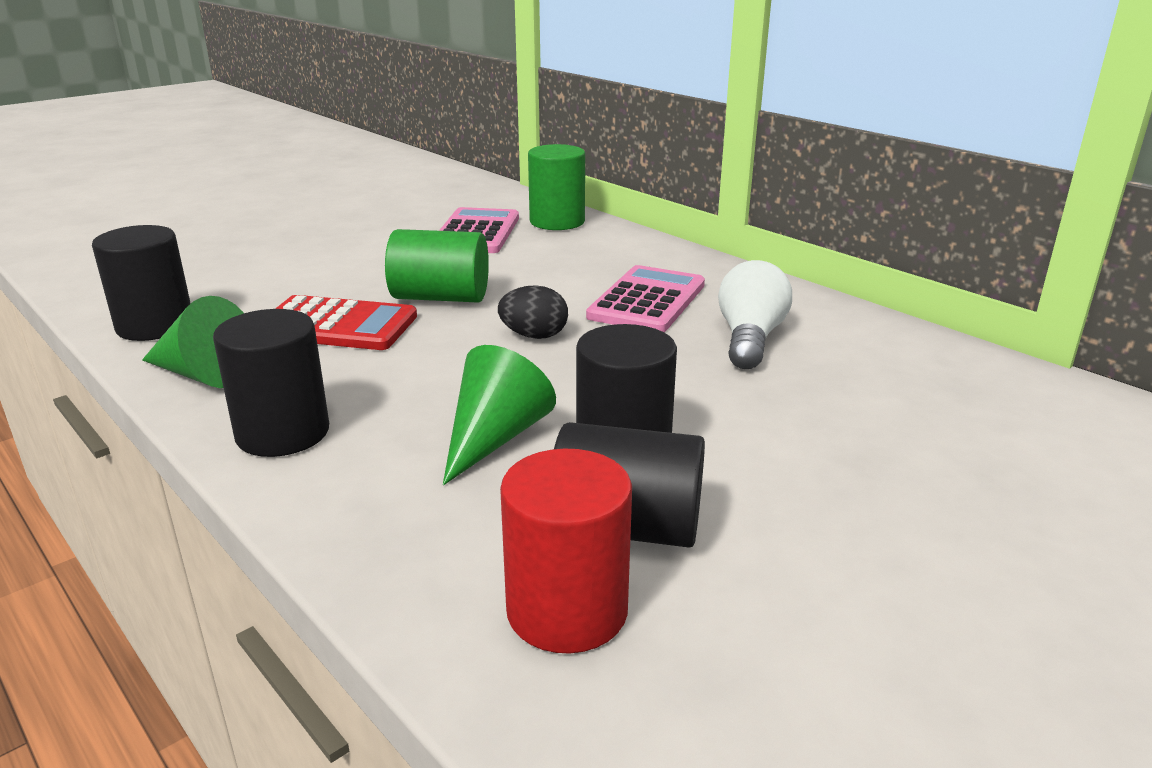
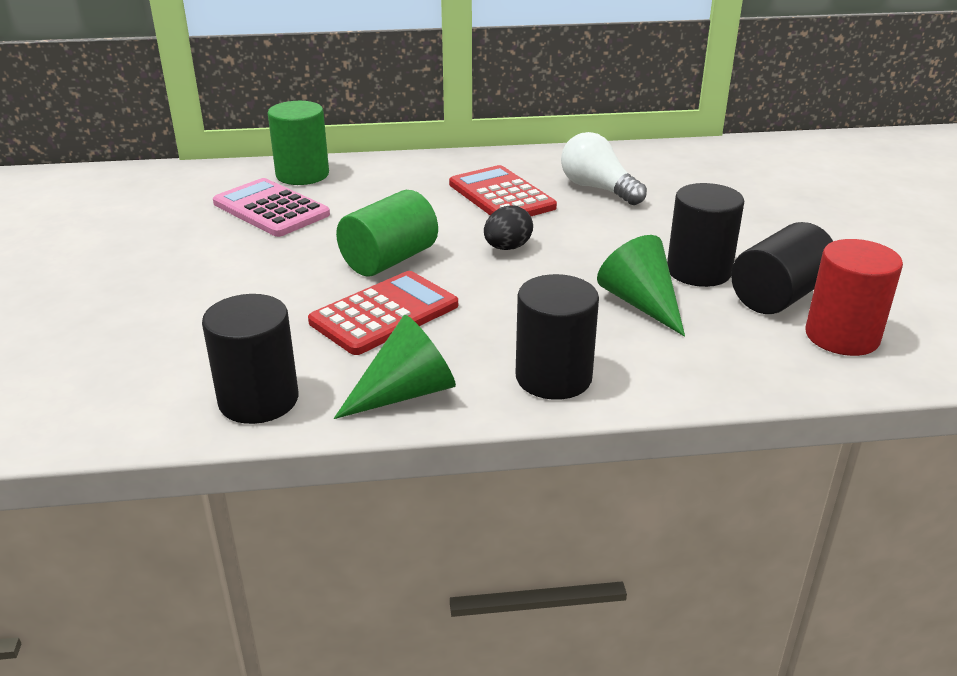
camera: 55 degrees left, 5 degrees up
pink calculator [586,265,705,332] -> red calculator [449,165,557,216]

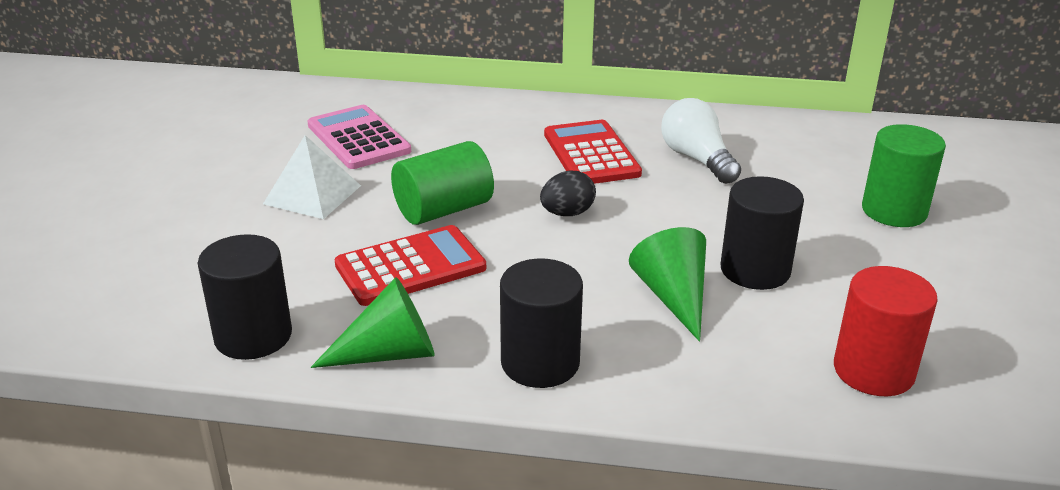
camera: 15 degrees right, 0 degrees up
green cylinder [268,101,329,185] -> green cylinder moved to [862,124,946,227]
black cylinder [731,222,833,314] -> none
none -> white pyramid [263,135,361,219]

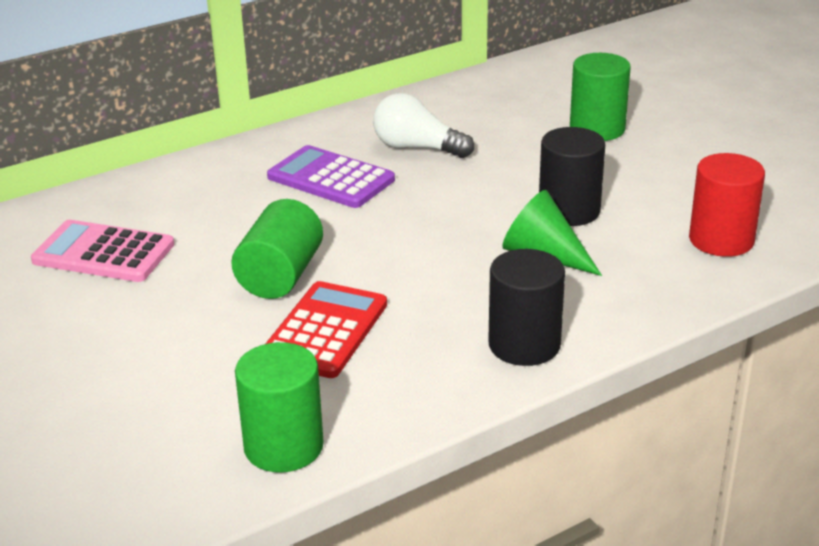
camera: 40 degrees left, 0 degrees up
black cylinder [198,234,292,360] -> green cylinder [235,342,324,473]
white pyramid [263,135,361,219] -> none
green cone [311,277,435,368] -> none
black egg [540,171,596,216] -> none
red calculator [544,120,642,184] -> purple calculator [267,145,395,208]

